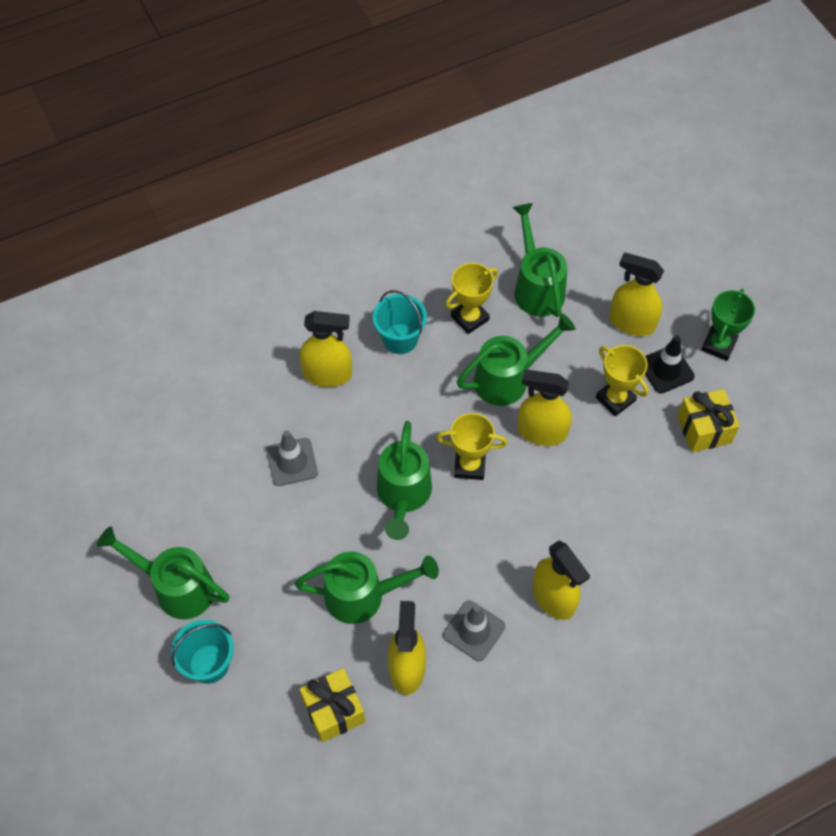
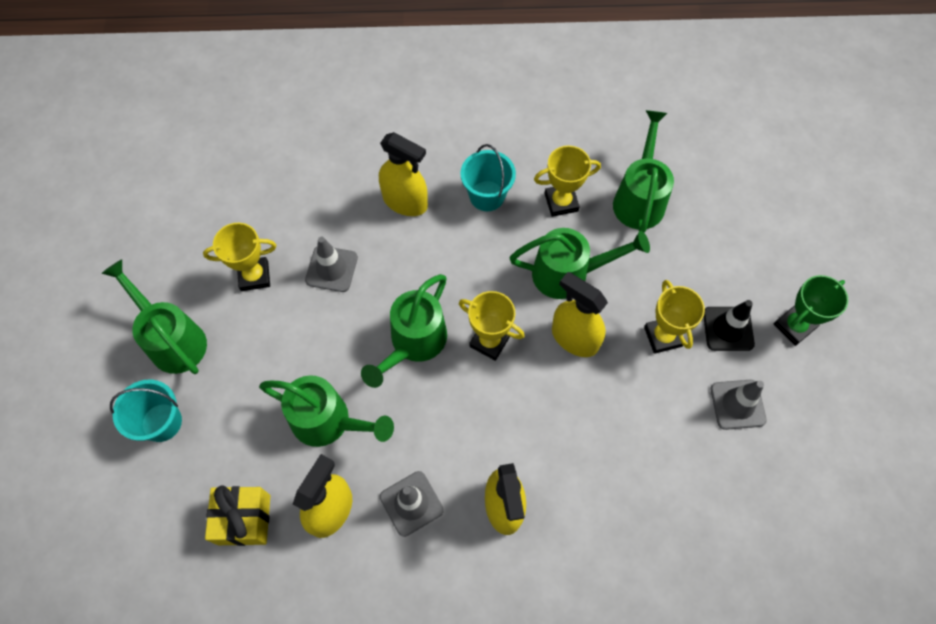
camera: 25 degrees right, 5 degrees up
yellow spray bottle [609,253,664,336] -> none
yellow gift [677,389,740,453] -> grey traffic cone [710,380,767,430]
none -> yellow trophy [203,223,276,291]

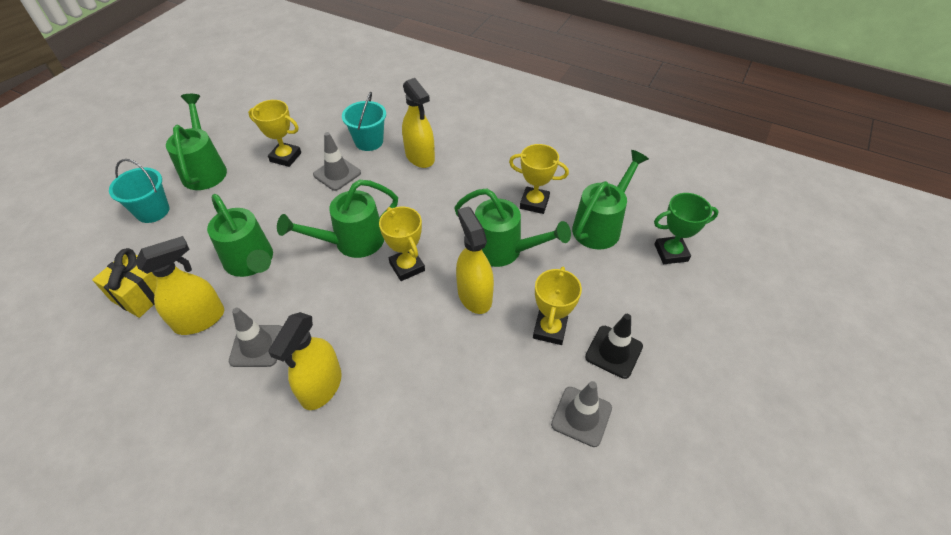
camera: 30 degrees right, 15 degrees down
turquoise bucket [460,144,516,211] -> turquoise bucket moved to [342,92,386,151]
green trophy [774,275,848,346] -> green trophy moved to [654,193,719,264]

